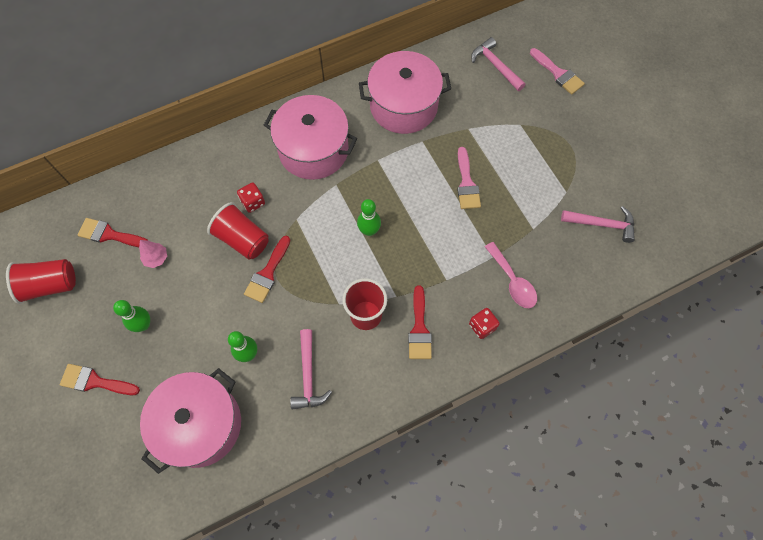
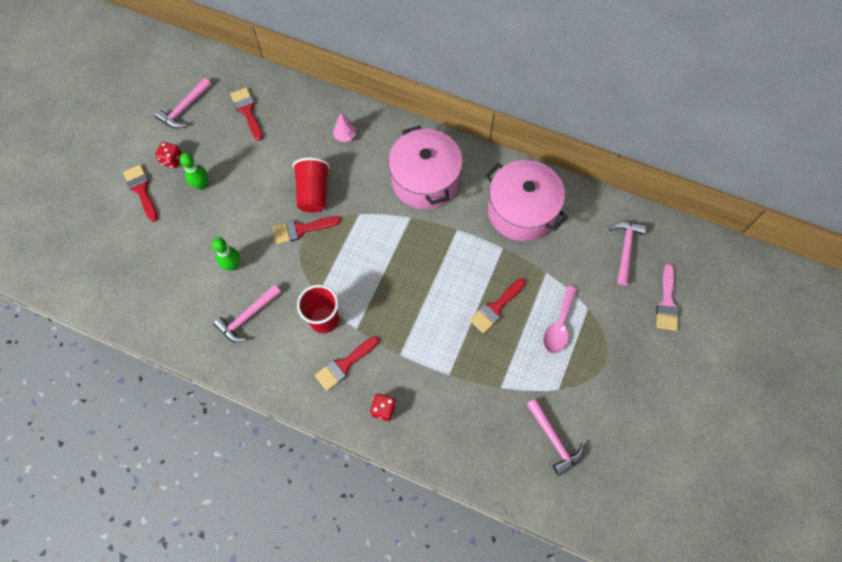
camera: 50 degrees right, 0 degrees up
red cup [6,259,76,304] -> pink hammer [155,78,211,128]
pink tree [139,240,167,268] -> pink tree moved to [333,113,356,142]
pink pot [140,368,241,474] -> none
red dice [237,182,265,213] -> red dice moved to [155,142,182,168]
green bowling pin [357,199,381,236] -> none
pink brush [457,147,481,209] -> red brush [469,279,526,334]
pink spoon [485,242,537,308] -> pink spoon moved to [543,286,577,354]

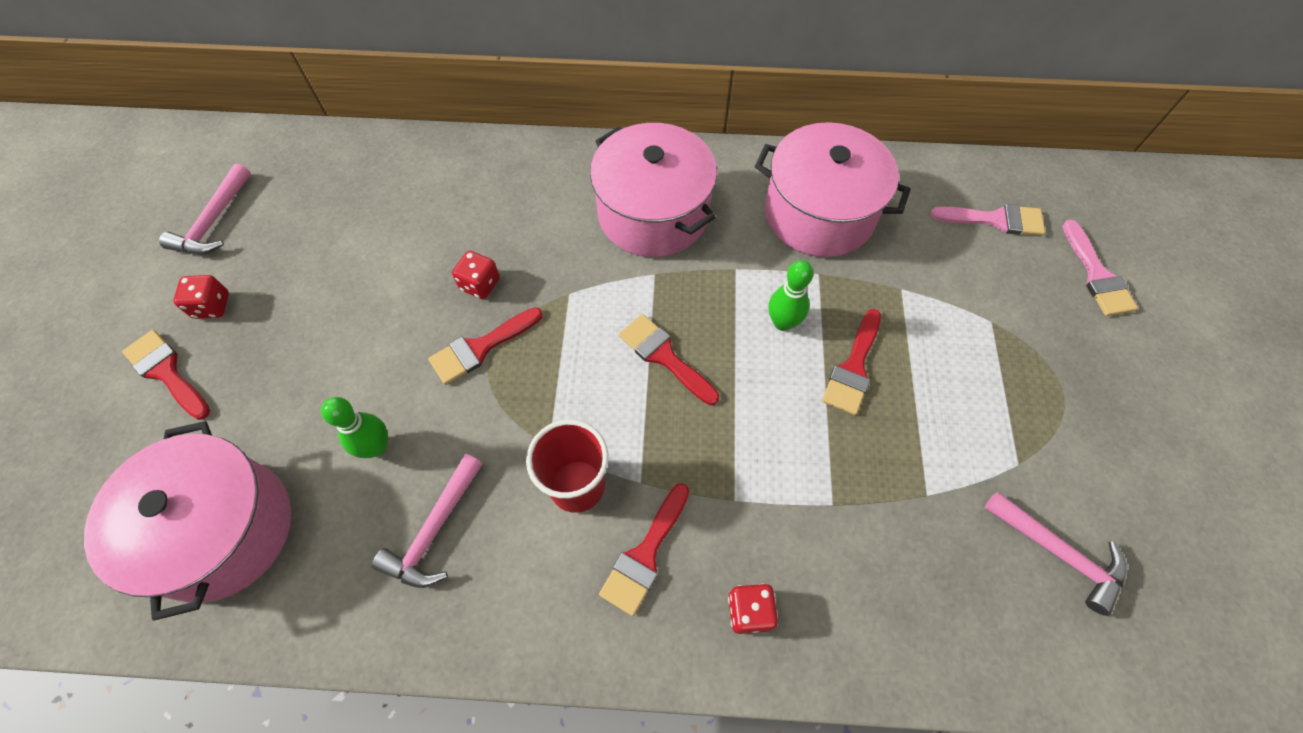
camera: 20 degrees left, 5 degrees down
green bowling pin [179,153,208,190] -> green bowling pin moved to [769,260,813,331]
red brush [230,88,263,141] -> red brush moved to [619,314,719,405]
red cup [293,157,330,213] -> red dice [452,251,500,299]
pink tree [333,113,356,142] -> none
pink spoon [543,286,577,354] -> none
pink hammer [609,222,646,286] -> pink brush [930,204,1045,236]
none -> pink pot [84,421,291,621]

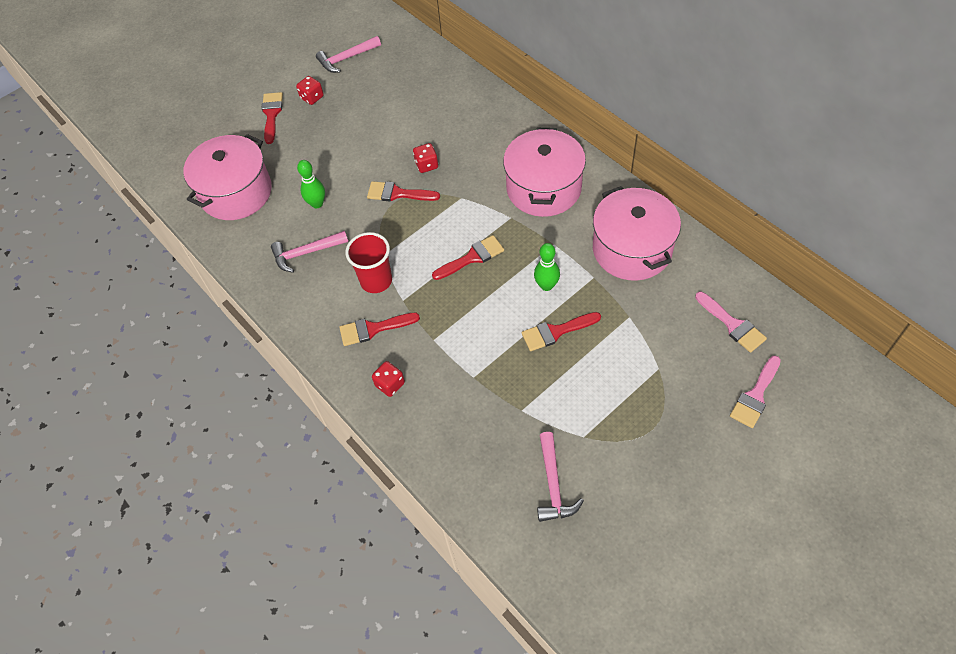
camera: 50 degrees right, 5 degrees down
red brush [619,314,719,405] -> red brush turned 60 degrees clockwise [432,235,504,280]

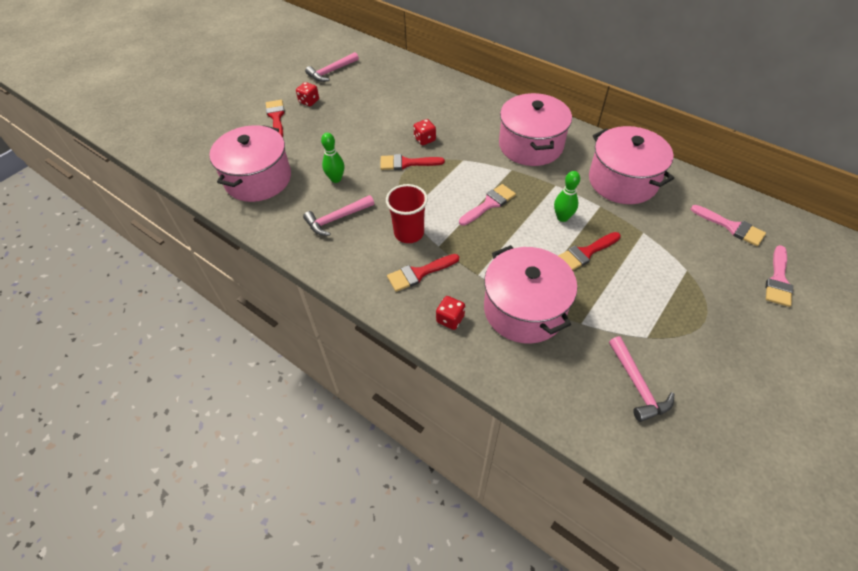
camera: 15 degrees left, 5 degrees down
red brush [432,235,504,280] -> pink brush [459,184,516,226]
none -> pink pot [484,245,577,344]

